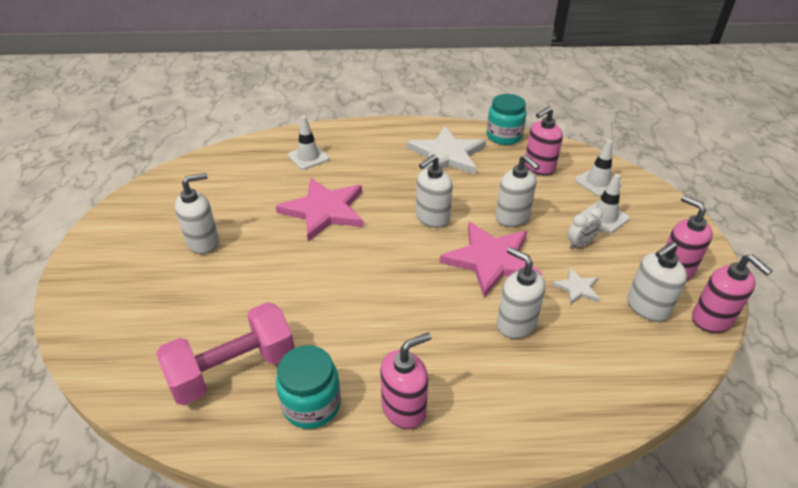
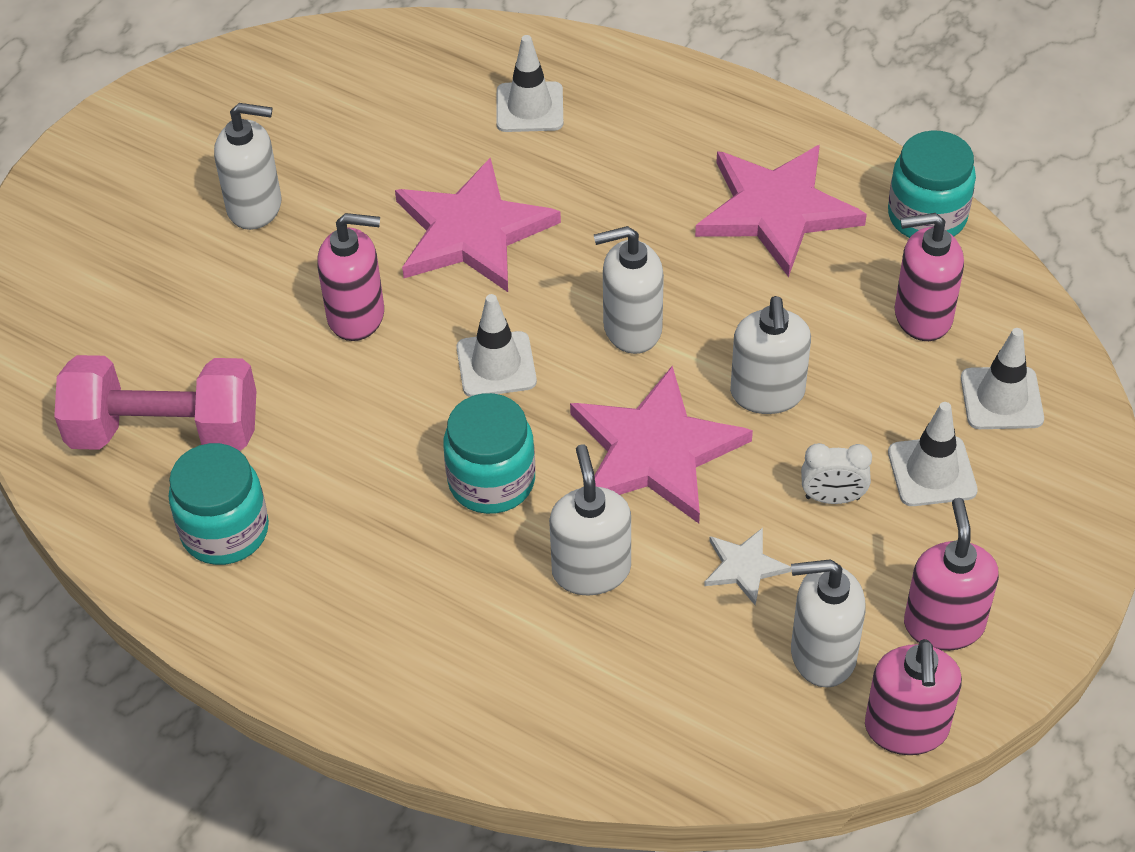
camera: 35 degrees right, 10 degrees up
pink soap dispenser [380,332,431,429] -> pink soap dispenser moved to [317,213,384,341]
white star [407,126,486,175] -> pink star [695,145,867,277]
none -> turquoise jar [443,393,535,514]
none -> white traffic cone [456,294,537,397]

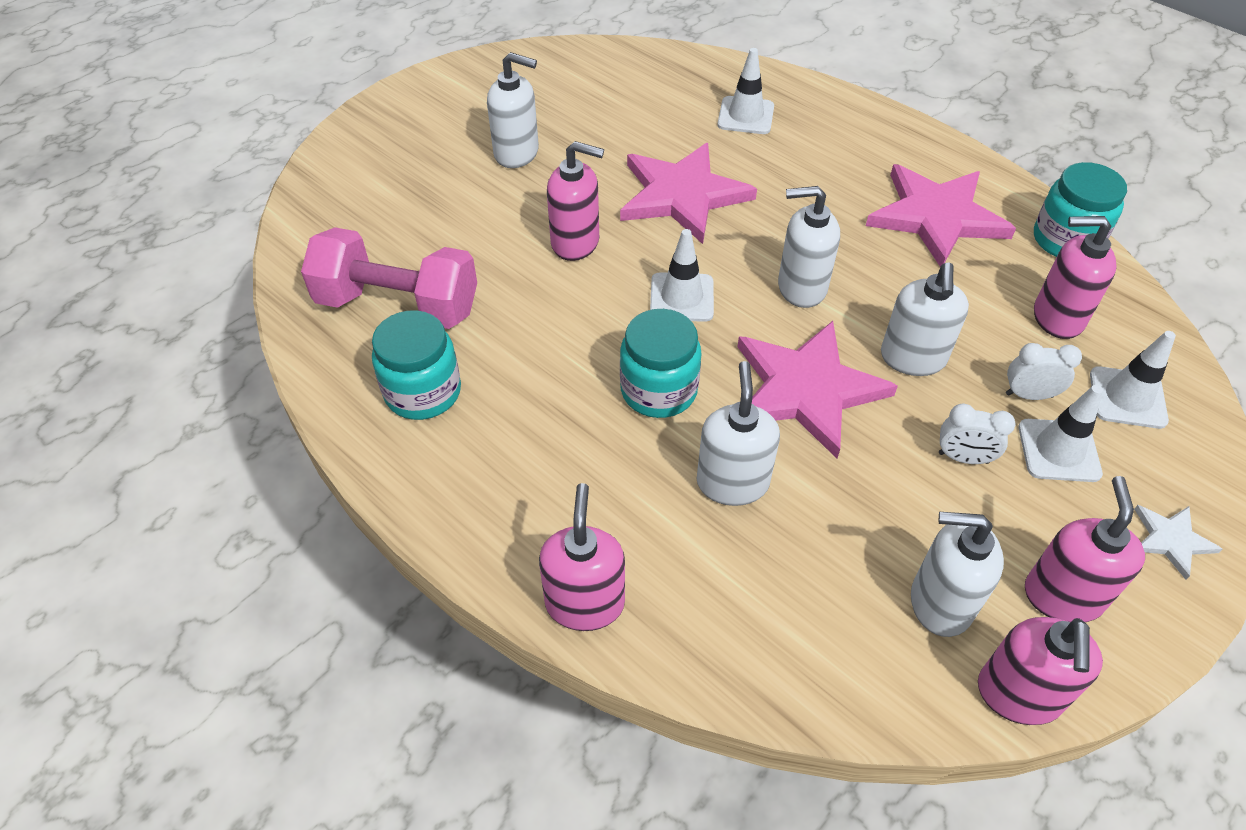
camera: 10 degrees right, 0 degrees up
white star [704,528,791,605] -> white star moved to [1134,505,1222,580]
none -> pink soap dispenser [539,483,625,631]
none -> white clock [1006,343,1082,400]

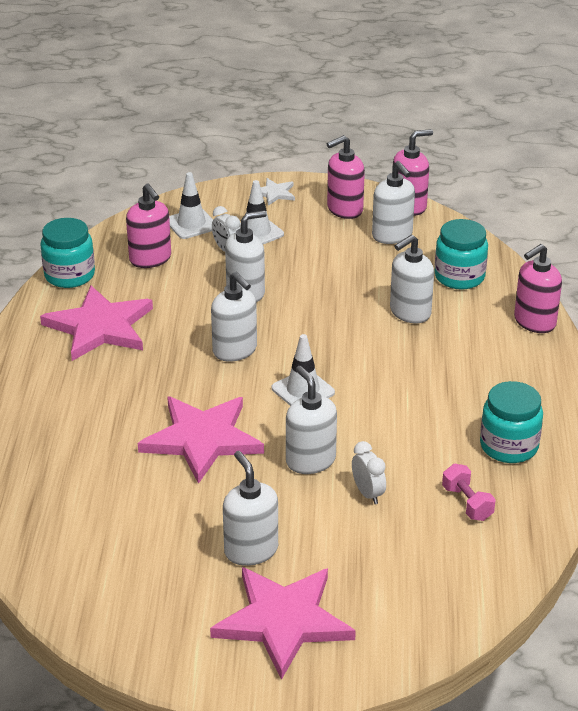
camera: 130 degrees left, 15 degrees down
pink dumbbell [301,227,477,329] -> pink dumbbell [442,464,496,521], size x0.47
pink soap dispenser [547,141,604,261] -> white soap dispenser [286,366,337,474]
turquoise jar [620,309,702,418] -> turquoise jar moved to [434,219,488,289]
white traffic cone [717,48,774,134] -> none
pink star [737,321,898,458] -> pink star moved to [210,567,356,680]
white clock [939,404,1016,464] -> white clock moved to [352,441,386,504]

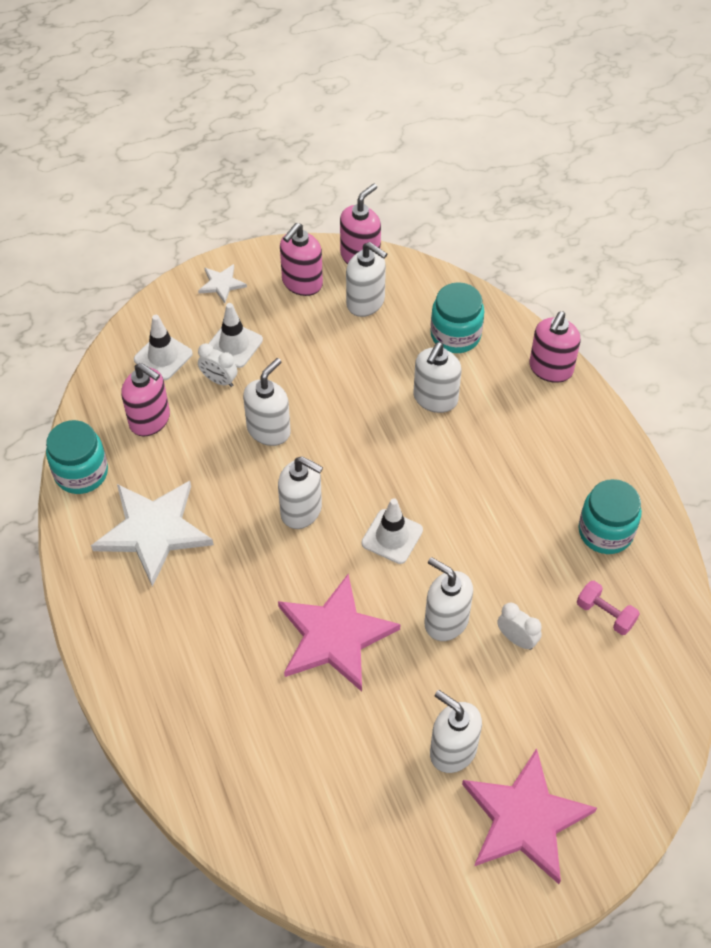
camera: 25 degrees left, 20 degrees up
pink star [40,286,153,361] -> white star [91,481,214,587]

